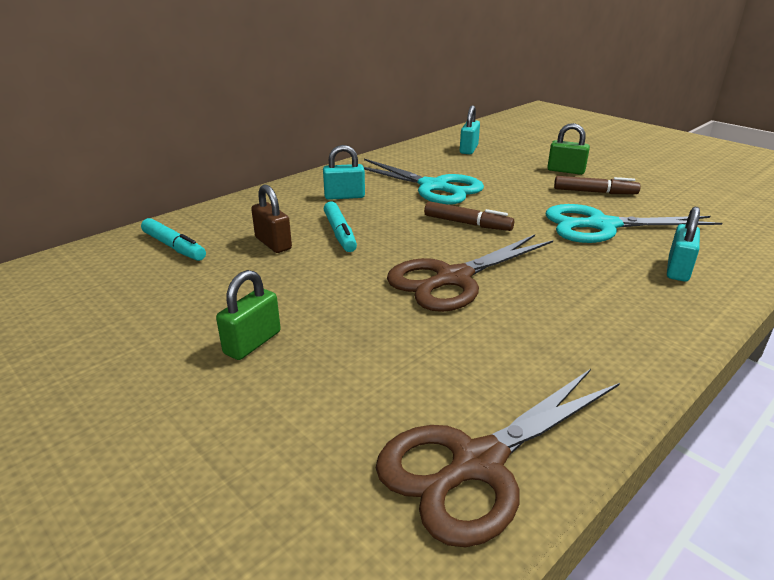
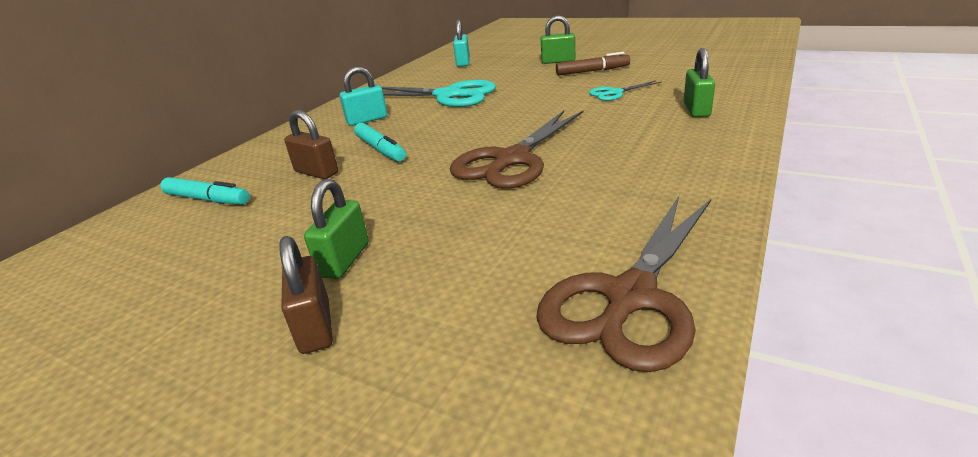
camera: 15 degrees left, 0 degrees up
brown marker [424,201,514,231] -> none
turquoise scissors [546,204,722,243] -> turquoise scissors [589,80,662,101], size x0.49
turquoise padlock [667,207,700,282] -> green padlock [684,48,715,117]
none -> brown padlock [279,236,333,354]

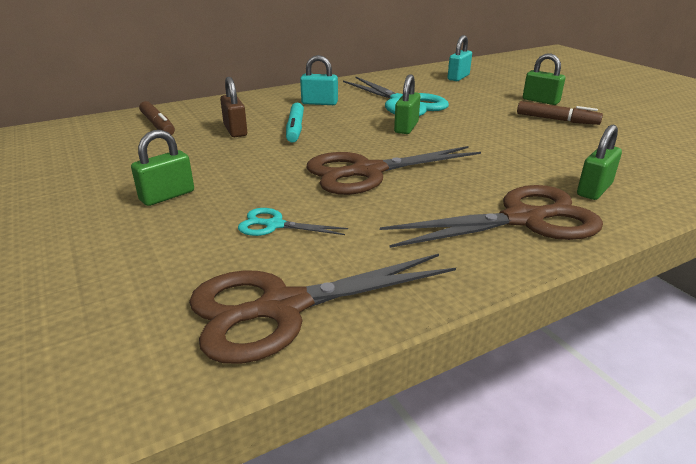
camera: 30 degrees right, 0 degrees up
turquoise marker [160,177,250,204] -> brown marker [139,101,175,135]
brown padlock [279,236,333,354] -> none
turquoise scissors [589,80,662,101] -> turquoise scissors moved to [238,208,348,236]
none -> brown scissors [380,185,603,248]
none -> green padlock [394,74,420,134]

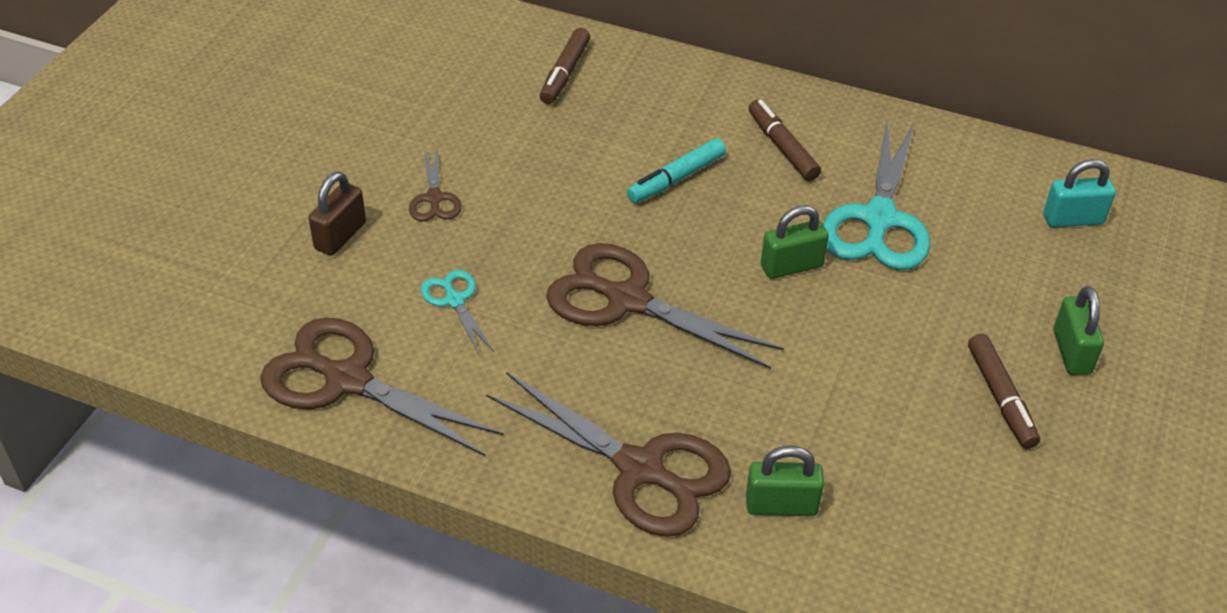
camera: 50 degrees right, 15 degrees up
green padlock [131,130,194,206] -> brown scissors [409,146,462,221]
brown padlock [220,77,247,137] -> brown padlock moved to [308,172,366,256]
turquoise padlock [300,55,338,105] -> brown marker [748,100,821,181]

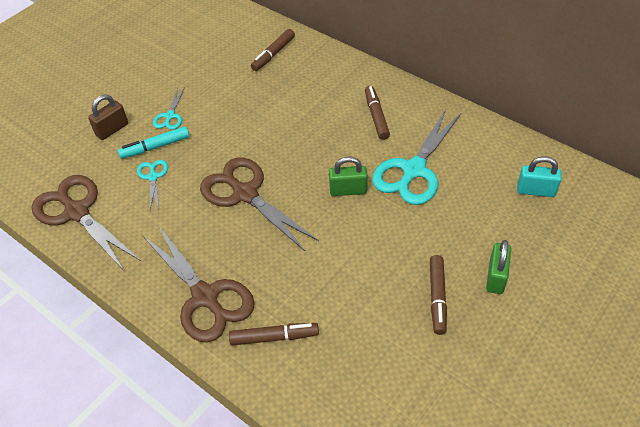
camera: 20 degrees right, 5 degrees up
brown scissors [409,146,462,221] -> turquoise scissors [153,87,185,130]
turquoise marker [627,138,726,203] -> turquoise marker moved to [118,126,189,159]
green padlock [746,446,824,516] -> brown marker [229,323,319,345]

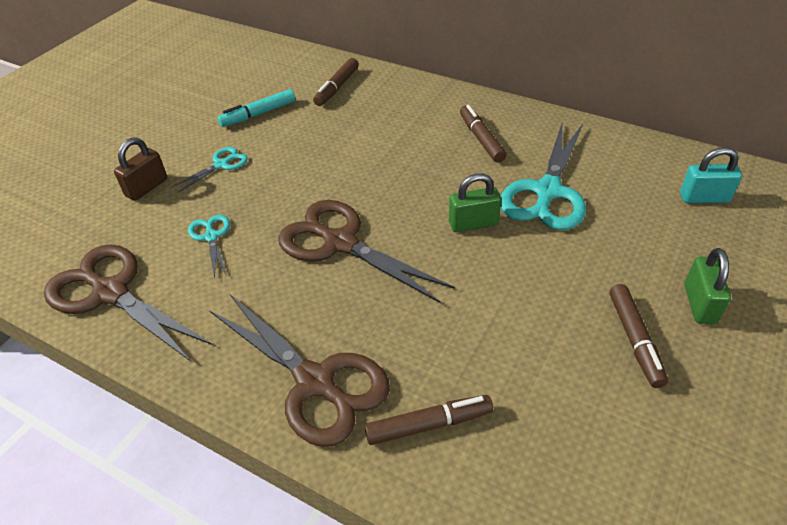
camera: 10 degrees left, 5 degrees down
turquoise marker [118,126,189,159] -> turquoise marker moved to [217,89,295,127]
turquoise scissors [153,87,185,130] -> turquoise scissors turned 135 degrees counterclockwise [171,147,248,193]

